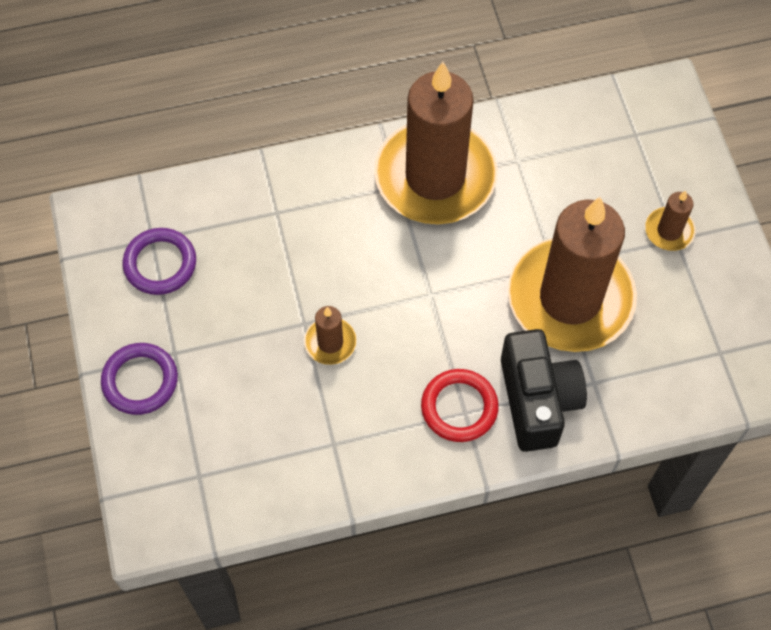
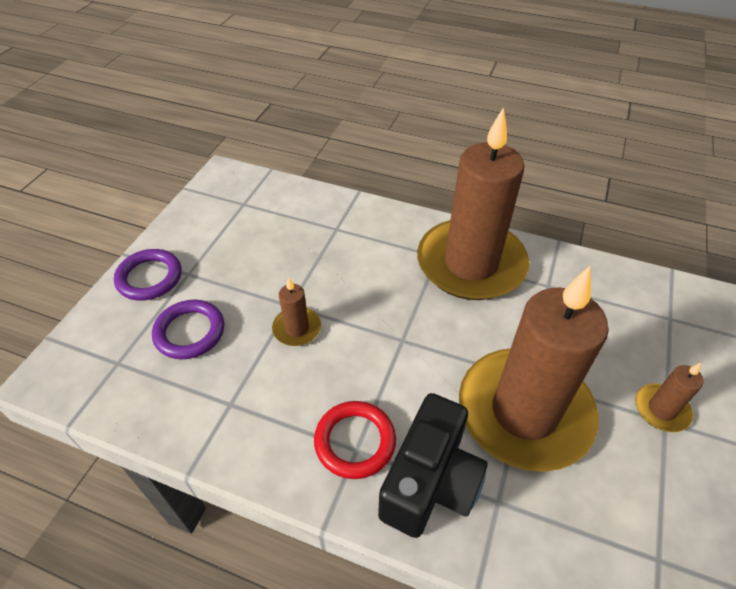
camera: 35 degrees right, 15 degrees down
purple ring [122,228,196,295] -> purple ring moved to [152,300,224,359]

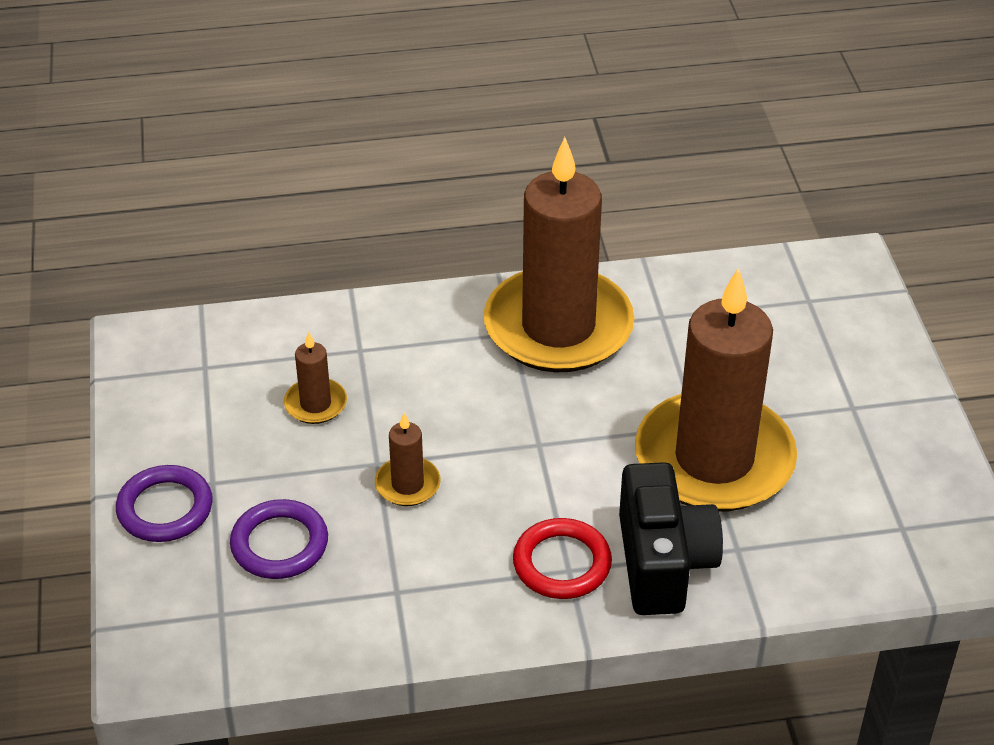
camera: 30 degrees left, 5 degrees down
brown candle [635,363,704,432] -> brown candle moved to [284,331,347,424]

